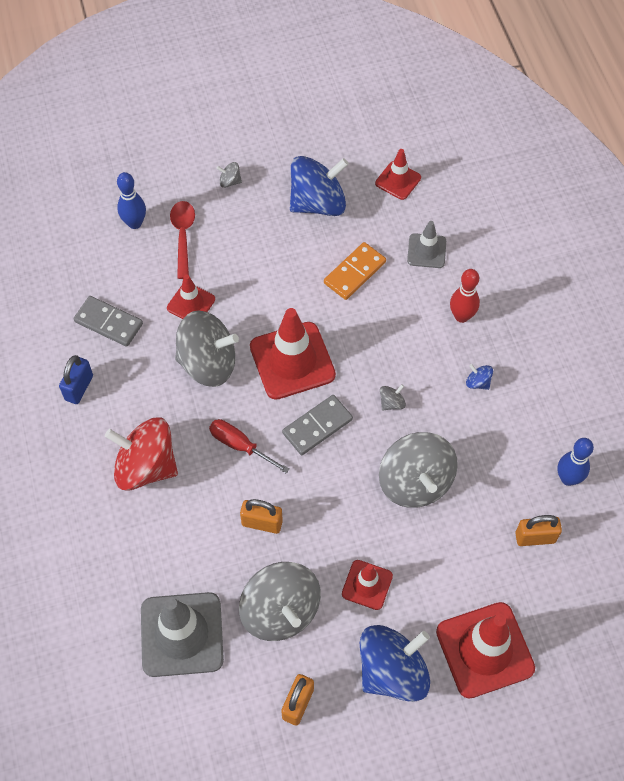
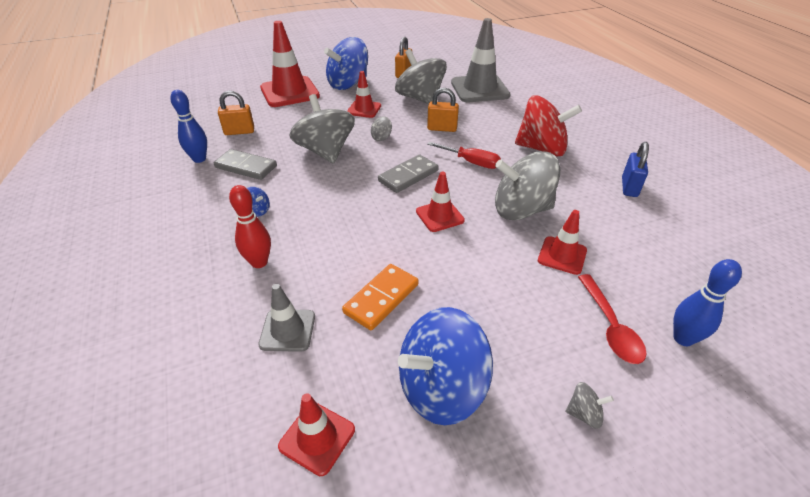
camera: 175 degrees right, 20 degrees down
grey domino [74,296,143,347] -> grey domino moved to [214,149,277,180]
red traffic cone [250,308,336,400] -> red traffic cone [416,172,465,232], size x0.54
grey spinning top [380,384,406,410] -> grey spinning top moved to [371,116,392,141]

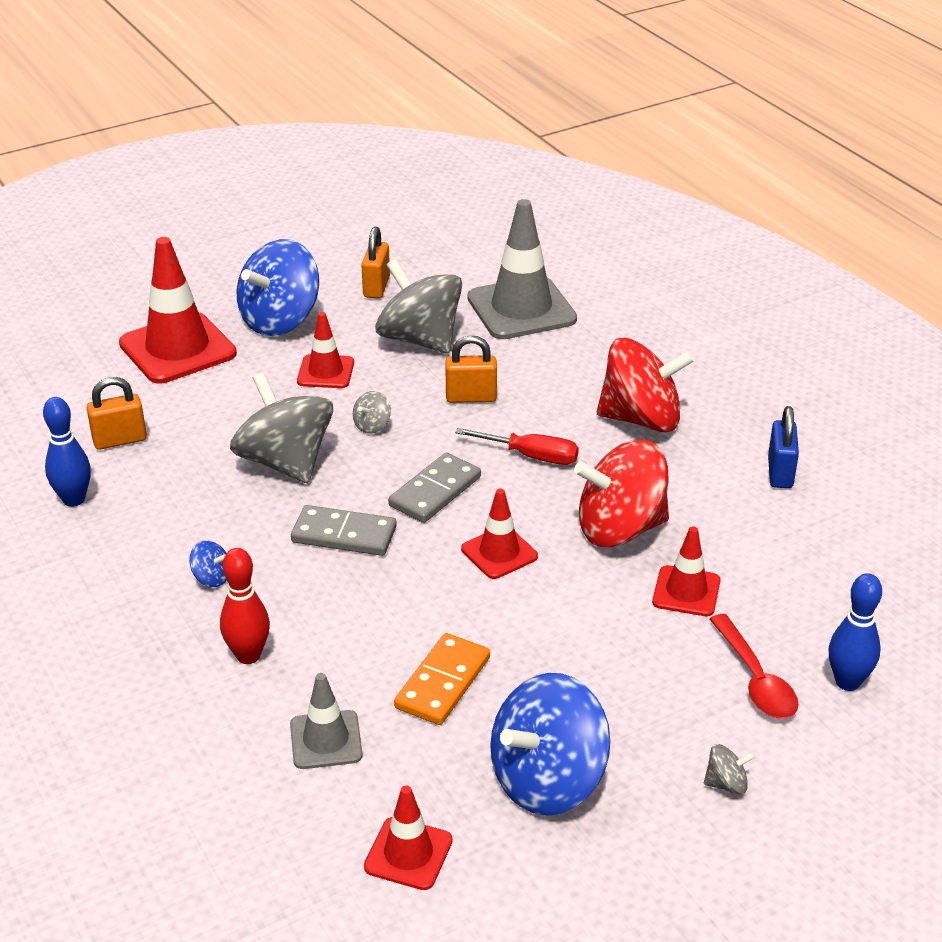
camera: 10 degrees left, 5 degrees down
grey domino [214,149,277,180] -> grey domino moved to [291,505,397,556]
grey spinning top [495,151,560,220] -> red spinning top [574,440,669,547]

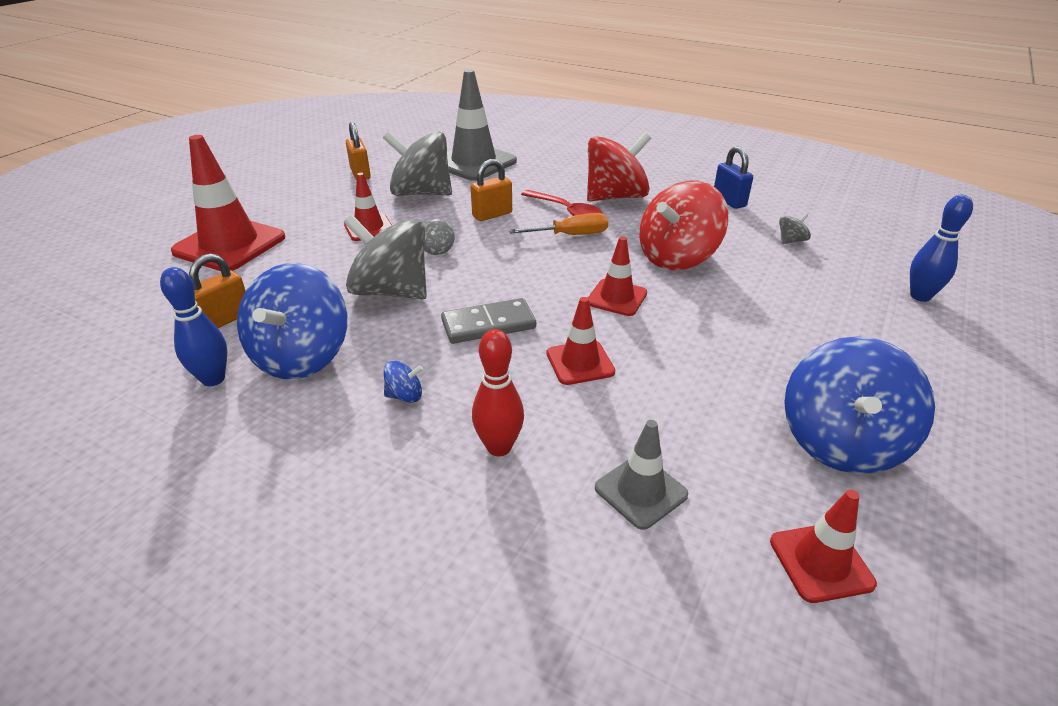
camera: 30 degrees left, 0 degrees up
blue spinning top [237,239,319,336] -> blue spinning top moved to [237,263,347,379]
grey domino [388,453,481,523] -> none
orange domino [394,633,490,725] -> none
red screwdriver [455,428,579,465] -> orange screwdriver [509,213,608,235]
red traffic cone [652,526,721,616] -> red traffic cone moved to [547,297,615,385]
grey spinning top [704,744,755,795] -> grey spinning top moved to [779,213,811,244]
red spoon [710,614,799,719] -> red spoon moved to [521,190,603,216]

